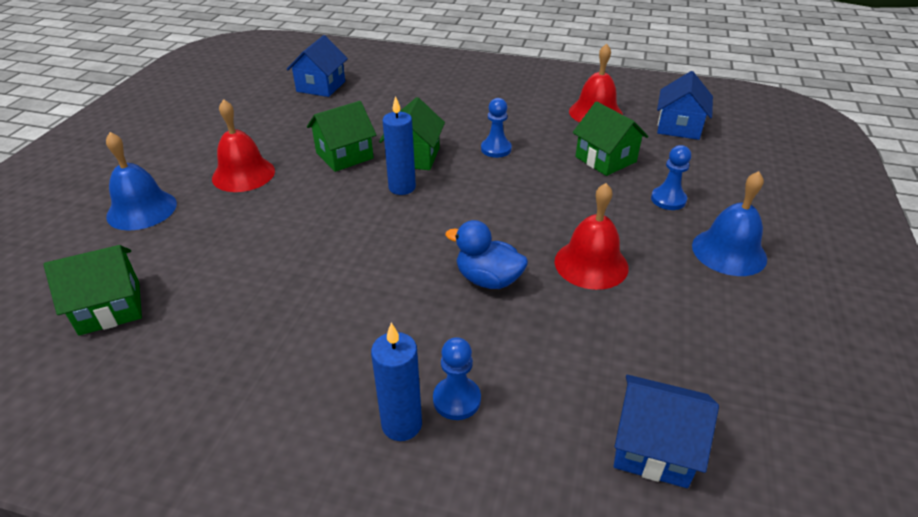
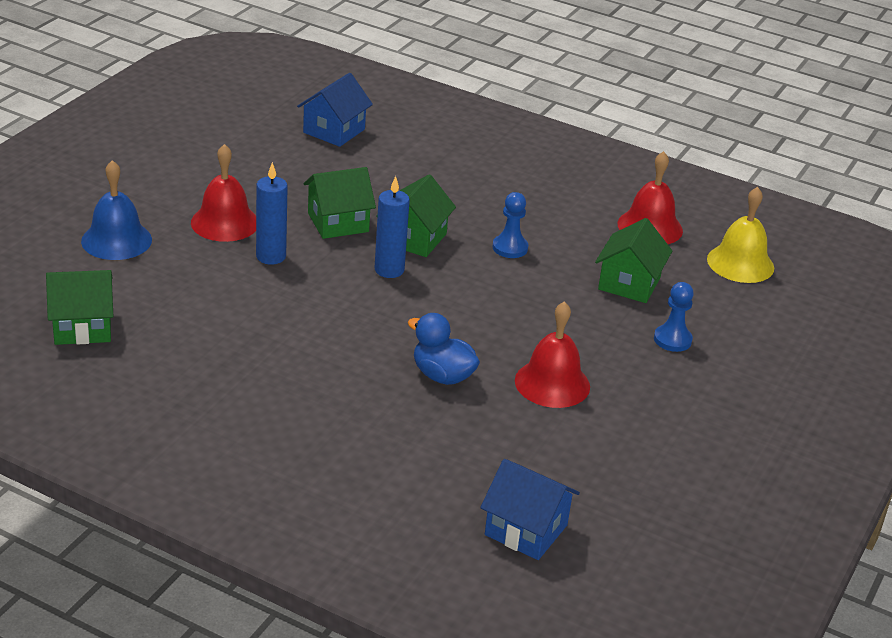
camera: 10 degrees right, 5 degrees down
blue candle [371,323,422,441] -> blue candle moved to [256,162,288,265]
blue pawn [433,337,481,420] -> none
green house [573,101,648,176] -> green house turned 45 degrees clockwise [595,218,672,303]
blue house [657,71,713,140] -> yellow bell [707,187,774,283]
blue bell [692,171,767,276] -> none

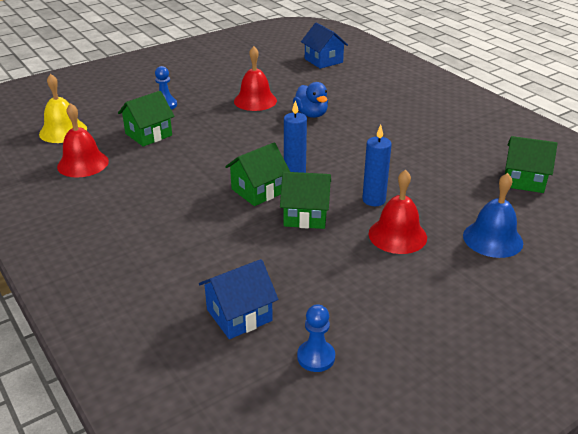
camera: 150 degrees left, 0 degrees up
blue pawn [492,192,528,258] -> blue pawn moved to [297,304,335,372]

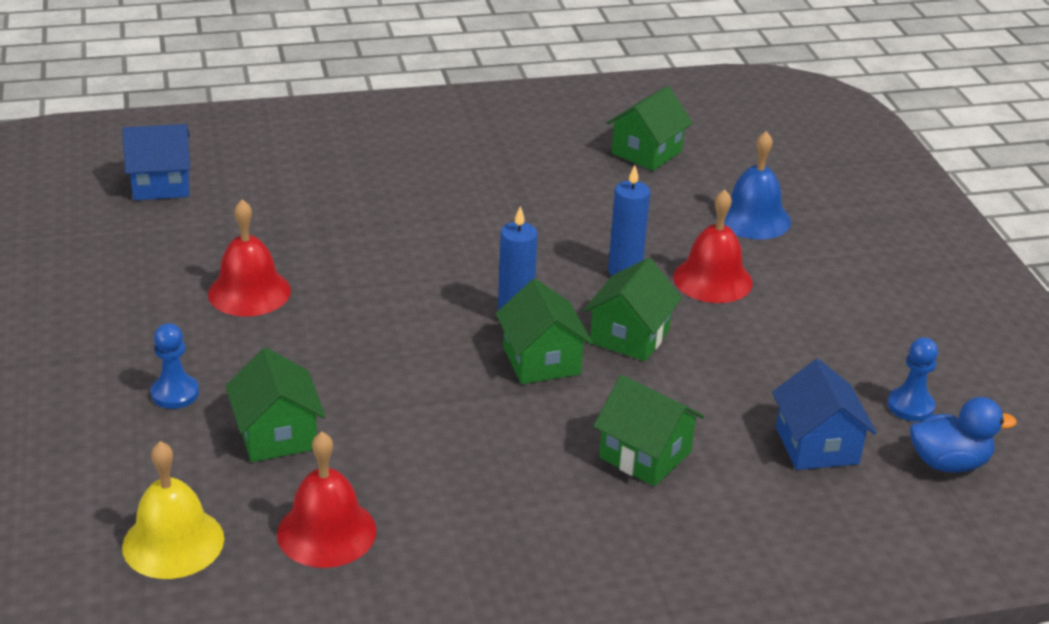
camera: 70 degrees left, 0 degrees up
blue duck [293,82,328,118] -> blue duck moved to [910,397,1017,473]
none -> green house [593,375,704,486]

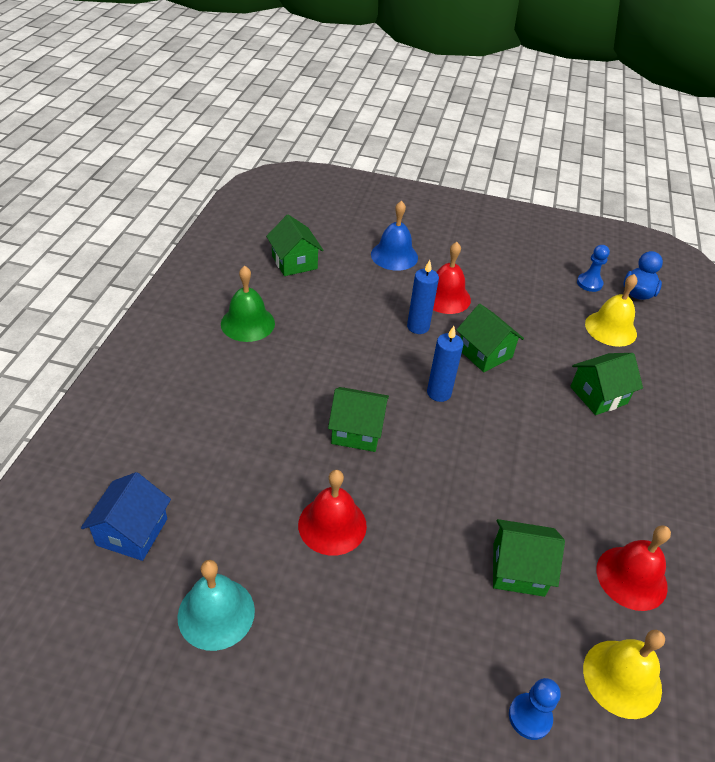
camera: 65 degrees left, 10 degrees up
blue pawn [151,323,199,409] -> blue pawn moved to [509,678,560,740]
green house [496,279,593,384] -> green house moved to [328,387,389,452]
blue house [772,359,877,470] -> yellow bell [585,274,637,347]
none -> turquoise bell [177,560,255,651]
none -> green bell [221,266,275,342]

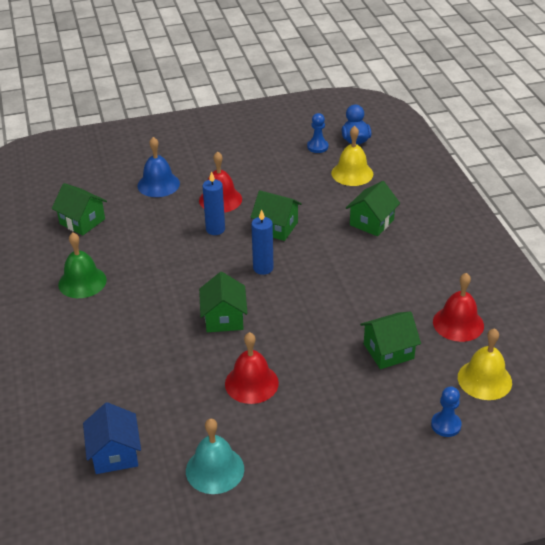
camera: 25 degrees left, 5 degrees down
green house [328,387,389,452] -> green house turned 75 degrees counterclockwise [199,272,248,332]

